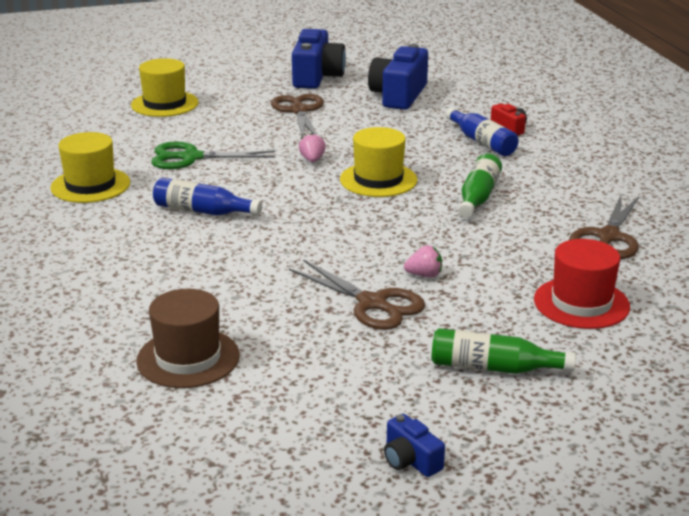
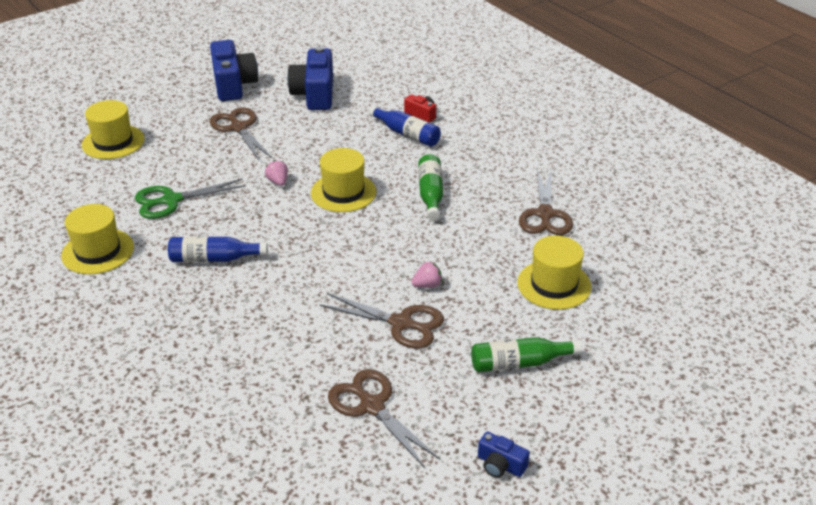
camera: 20 degrees left, 10 degrees up
brown hat [136,289,239,388] -> none
red hat [534,239,630,329] -> yellow hat [517,236,592,310]
none -> brown scissors [328,369,440,468]

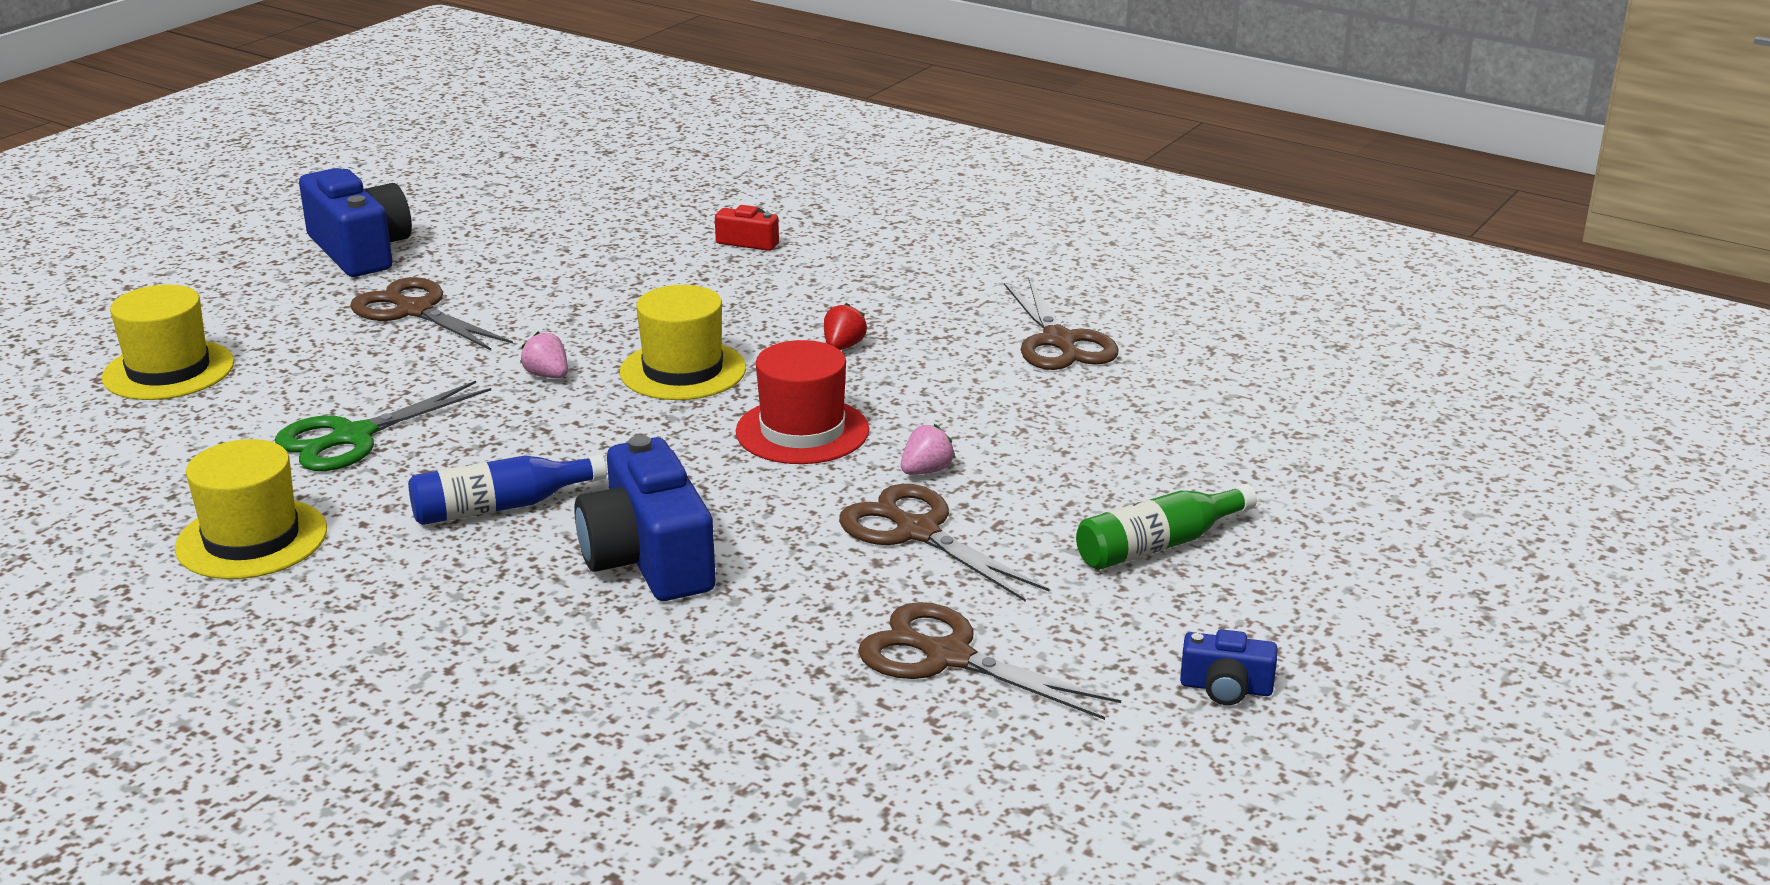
camera: 20 degrees left, 10 degrees down
blue camera [287,46,333,110] -> blue camera moved to [574,435,716,601]
brown scissors [320,293,444,349] -> brown scissors turned 135 degrees counterclockwise [839,484,1049,602]
blue bottle [369,106,441,147] -> none
green bottle [418,154,443,220] -> red strawberry [824,303,867,350]
yellow hat [517,236,592,310] -> none
none -> red hat [736,340,869,464]

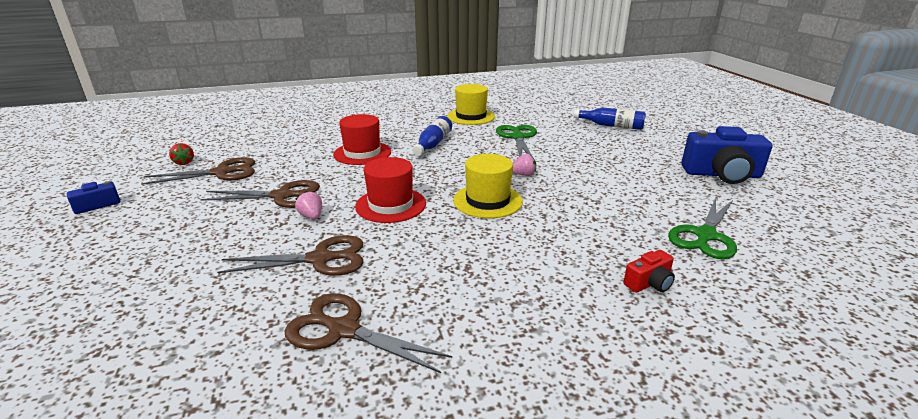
camera: 130 degrees right, 0 degrees up
yellow hat [102,285,234,400] -> blue bottle [574,108,646,130]
brown scissors [350,277,513,350] -> brown scissors moved to [217,235,363,276]
blue camera [574,435,716,601] -> red hat [333,114,391,165]
red strawberry [824,303,867,350] -> red strawberry moved to [169,143,194,165]
pink strawberry [901,424,955,475] -> pink strawberry turned 150 degrees clockwise [295,191,322,219]
green bottle [1076,484,1257,570] -> none
none -> green scissors [668,198,737,259]

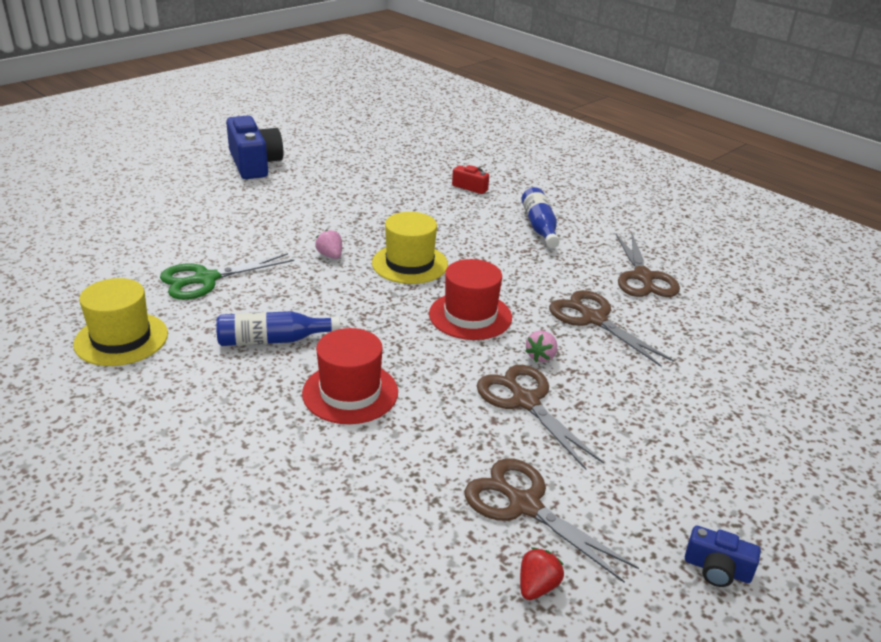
camera: 120 degrees left, 5 degrees up
blue bottle [574,108,646,130] -> blue bottle moved to [521,187,560,248]
green scissors [668,198,737,259] -> none

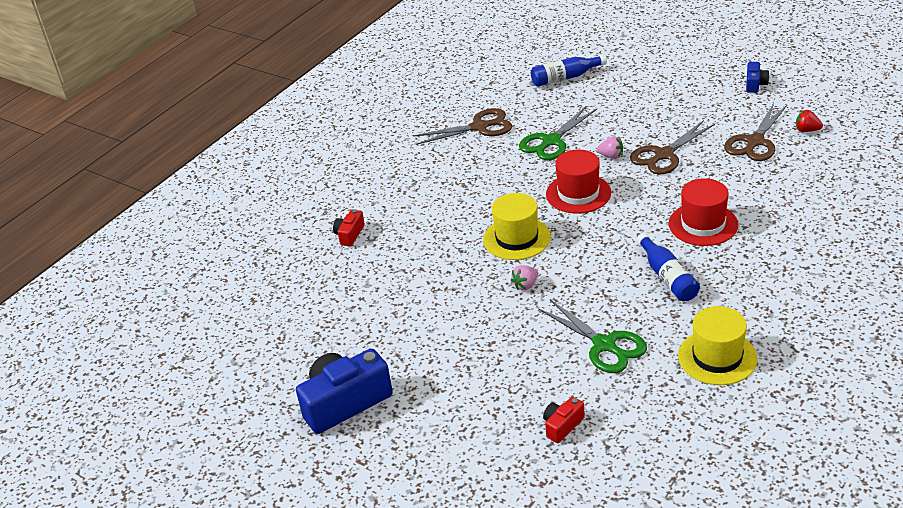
camera: 95 degrees left, 5 degrees up
blue bottle [521,187,560,248] -> blue bottle moved to [531,55,607,87]
brown scissors [549,290,674,367] -> green scissors [519,106,597,160]
none -> red camera [543,397,585,443]

